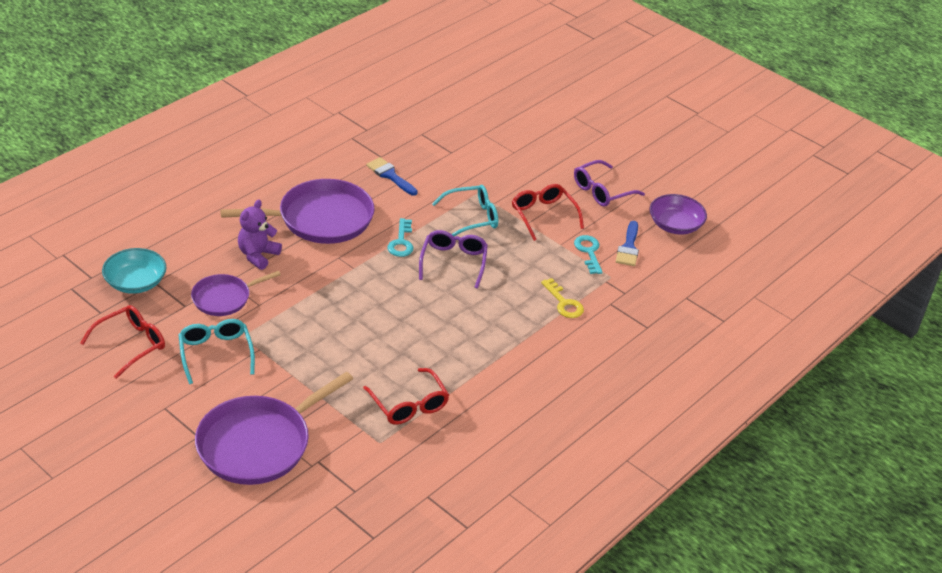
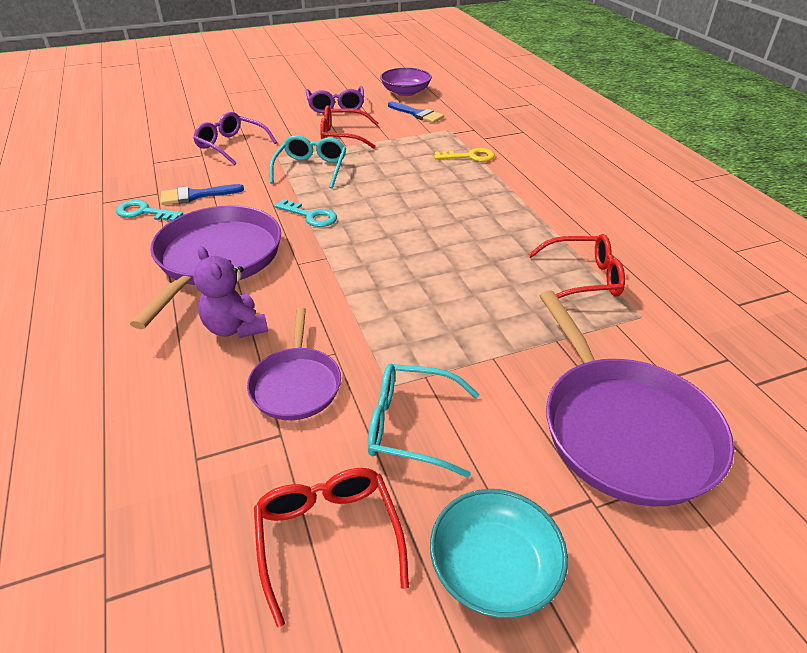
camera: 60 degrees left, 0 degrees up
turquoise bowl [102,248,167,294] -> turquoise bowl moved to [430,489,568,618]
purple glasses [419,230,488,288] -> purple glasses moved to [193,112,277,165]
turquoise key [574,235,603,274] -> turquoise key moved to [116,200,183,221]

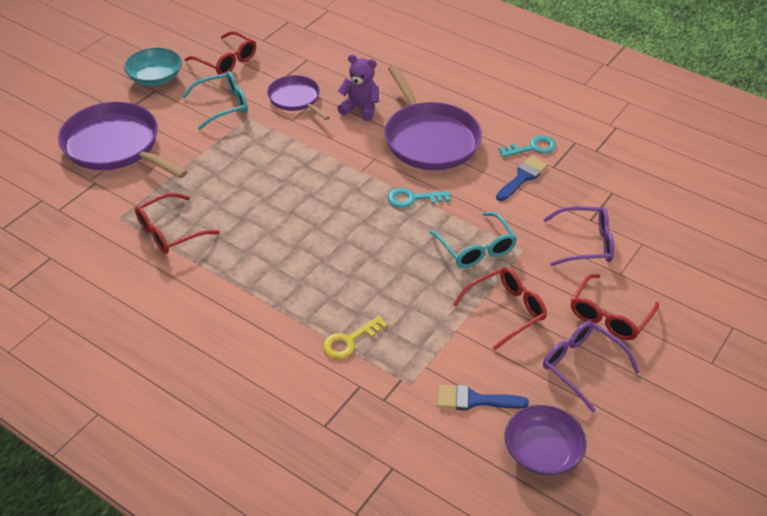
camera: 145 degrees right, 5 degrees up
none -> red glasses [571,274,659,340]

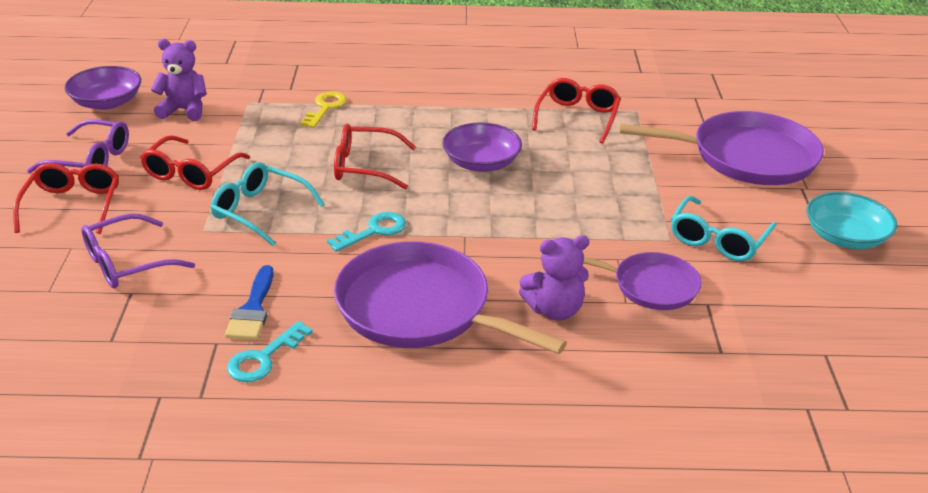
camera: 145 degrees right, 10 degrees down
red glasses [185,31,256,75] -> red glasses moved to [334,124,416,190]
blue brush [437,385,529,411] -> purple teddy bear [151,39,207,121]
none -> purple bowl [442,122,522,172]

